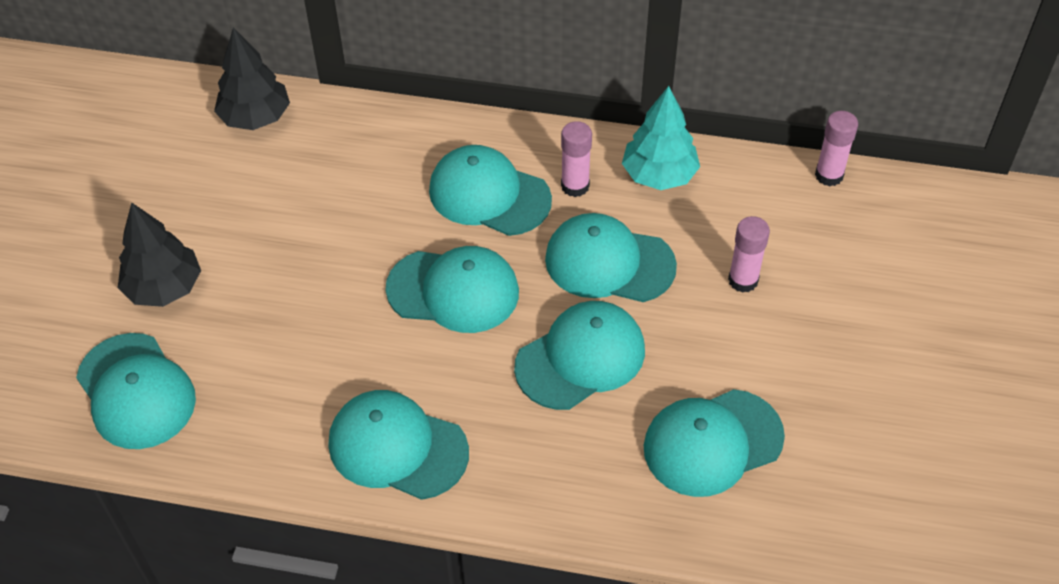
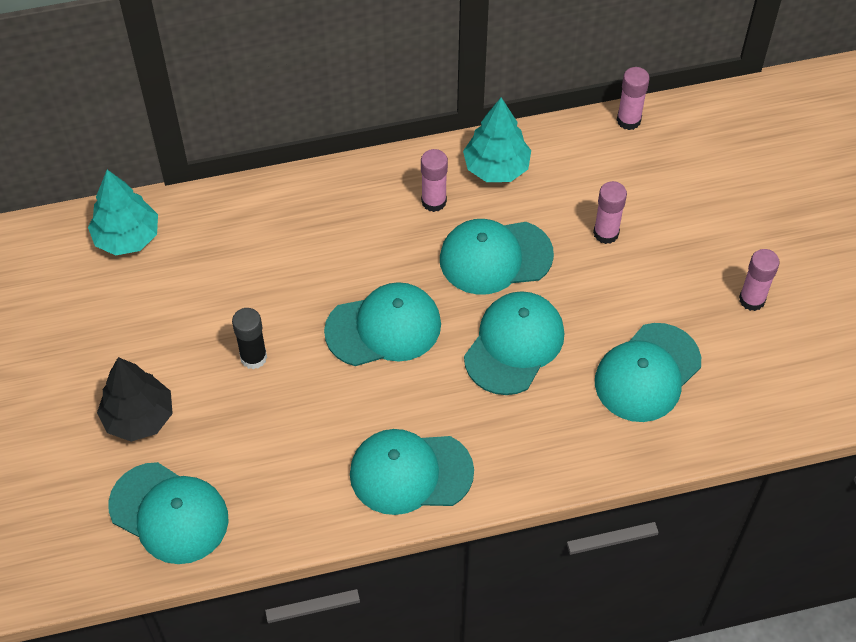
camera: 25 degrees left, 5 degrees up
black tree [214,27,290,130] -> turquoise tree [88,170,158,256]
turquoise cap [429,145,552,236] -> none
none -> black glue stick [232,308,267,369]
none -> pink glue stick [739,249,780,311]

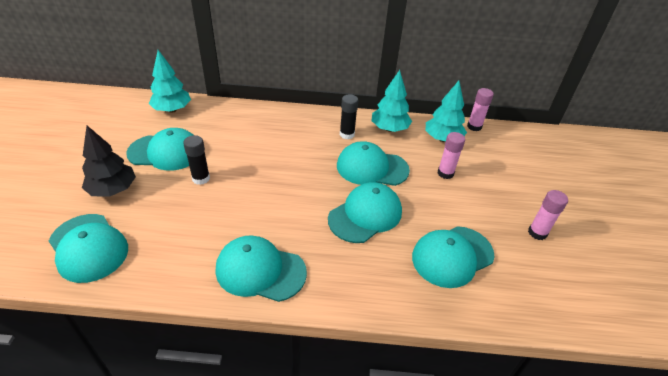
camera: 15 degrees right, 15 degrees down
turquoise cap [324,282,441,366] -> turquoise cap moved to [126,128,193,171]
pink glue stick [421,149,448,212] -> black glue stick [340,94,358,139]
none -> turquoise tree [425,81,467,142]

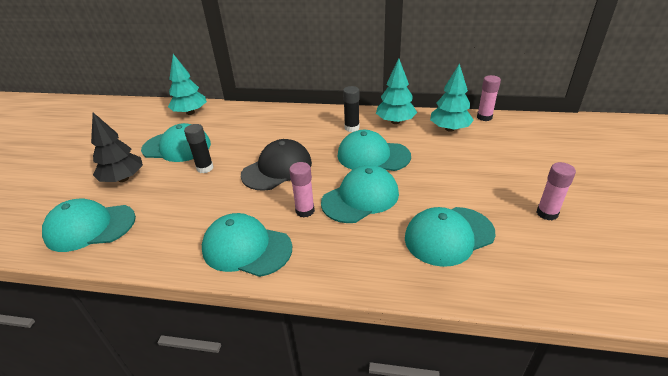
camera: 10 degrees right, 5 degrees down
turquoise cap [49,214,128,283] -> turquoise cap turned 120 degrees clockwise [42,199,136,252]
pink glue stick [438,132,465,179] -> pink glue stick moved to [289,162,315,218]
none -> black cap [241,139,312,191]

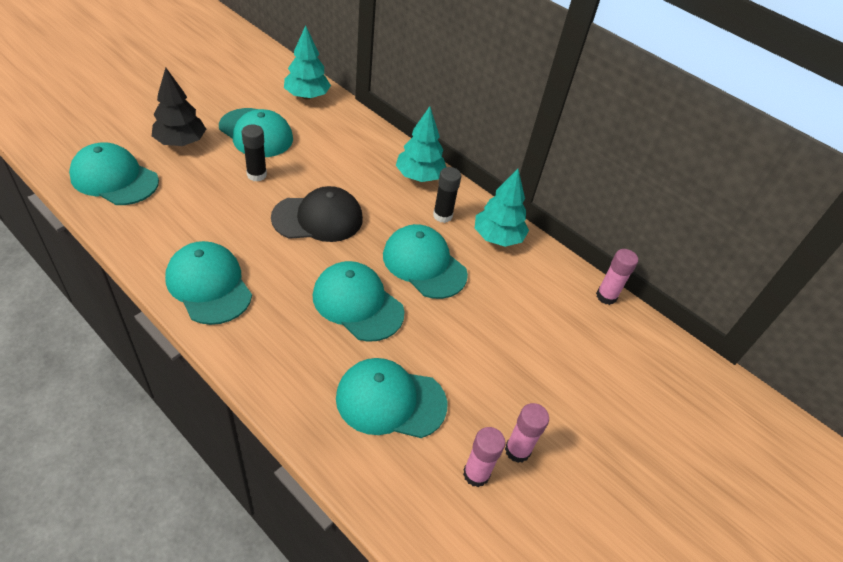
camera: 25 degrees right, 10 degrees up
pink glue stick [289,162,315,218] -> pink glue stick moved to [463,427,505,487]
turquoise cap [321,165,399,223] -> turquoise cap turned 135 degrees counterclockwise [313,261,405,342]
turquoise tree [430,63,474,132] -> turquoise tree moved to [396,106,446,182]

